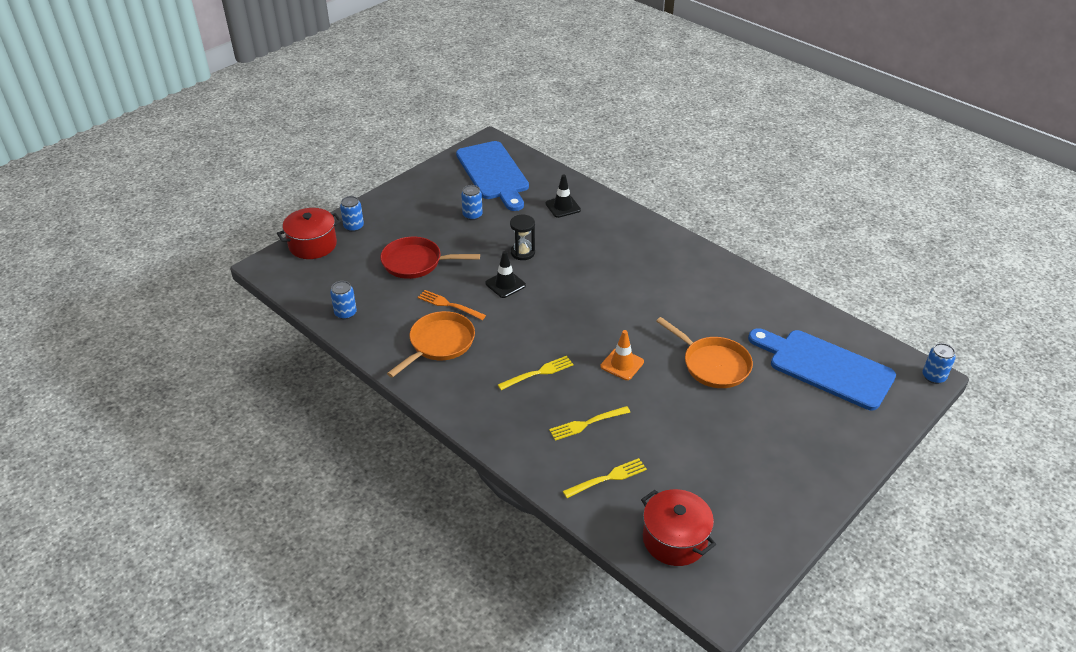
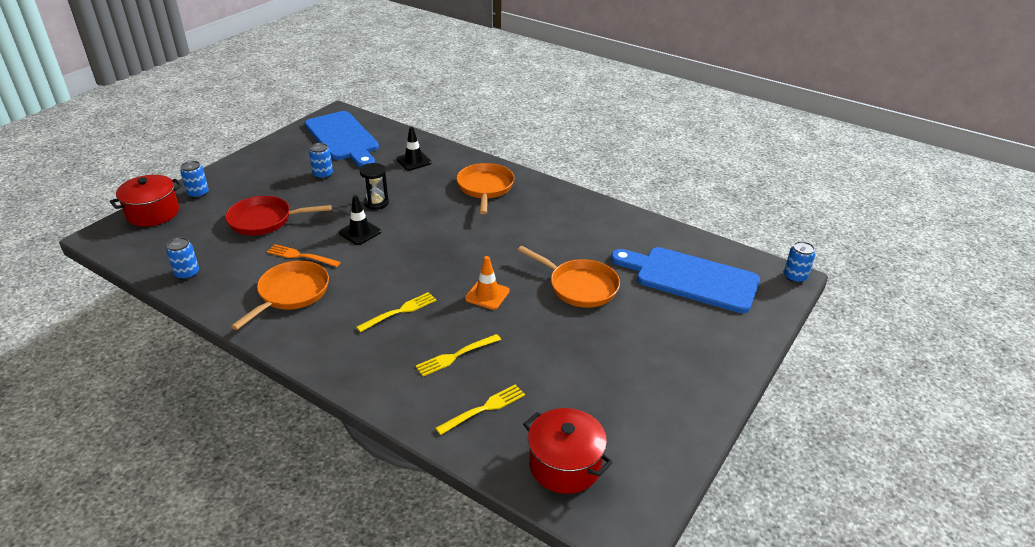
camera: 10 degrees left, 5 degrees down
none -> orange pan [457,163,514,214]

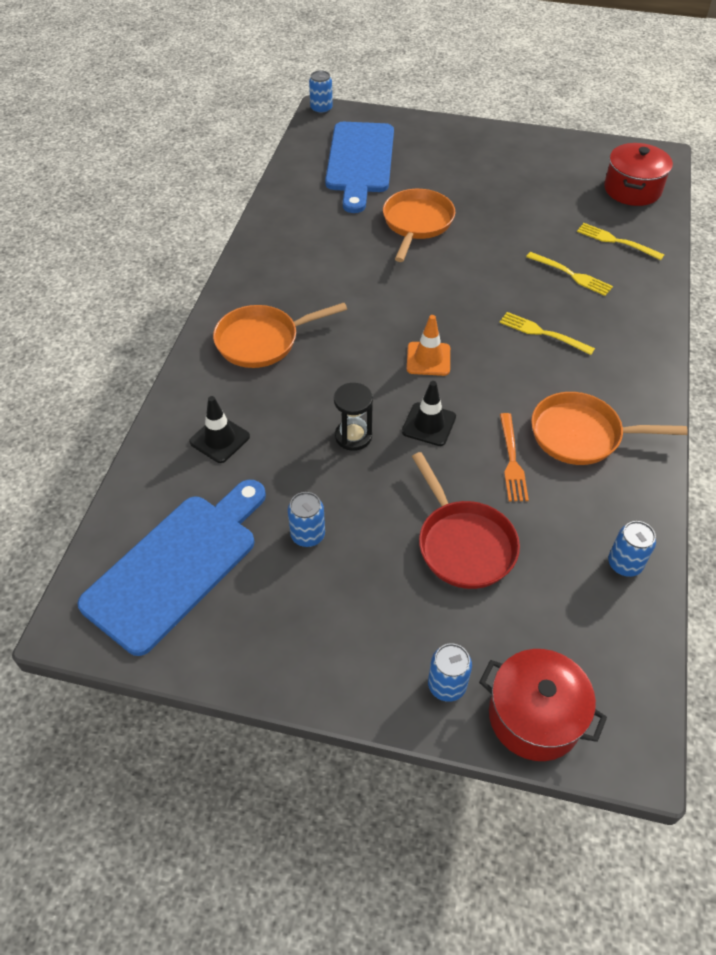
camera: 110 degrees left, 15 degrees up
orange traffic cone [465,256,510,310] -> orange traffic cone moved to [407,315,450,376]

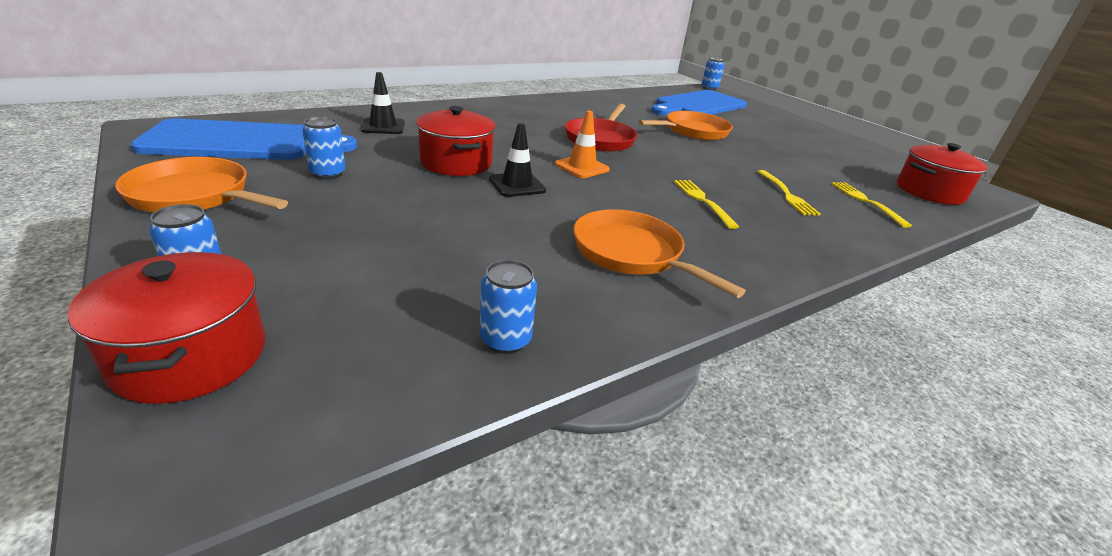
camera: 40 degrees right, 20 degrees down
orange pan [213,303,347,368] -> orange pan moved to [115,157,288,212]
black hourglass [334,383,373,451] -> red pot [416,106,496,176]
red pan [412,452,520,589] -> red pan moved to [565,104,638,152]
orange fork [500,413,529,501] -> none

